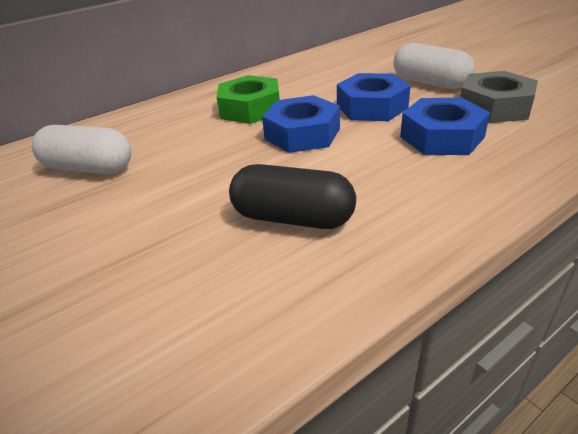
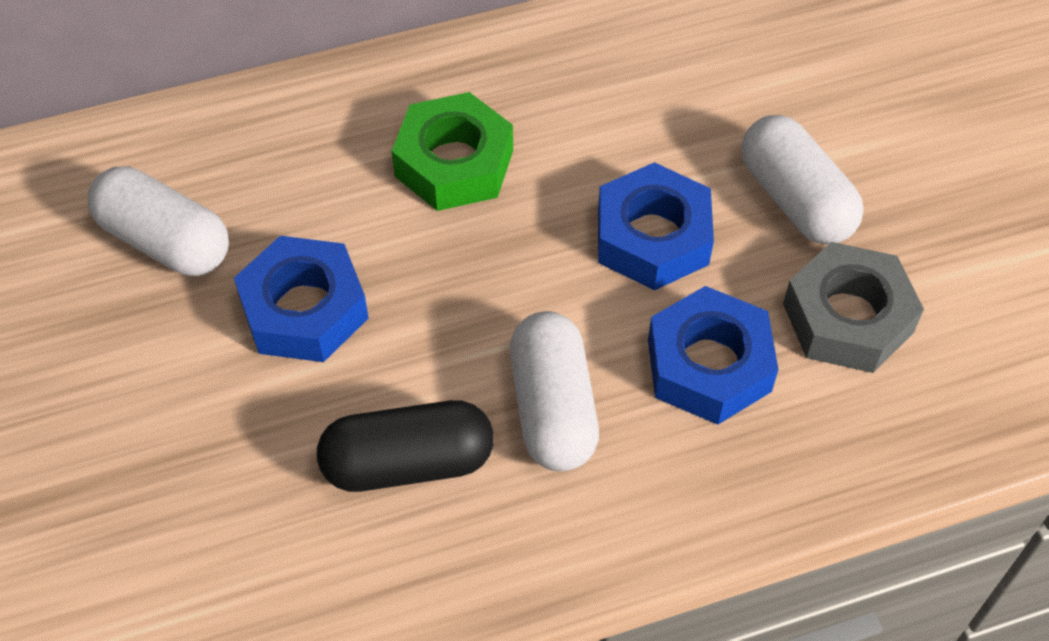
camera: 15 degrees right, 20 degrees up
black capsule [229,164,356,229] -> black capsule turned 45 degrees counterclockwise [317,400,494,492]
blue nut [262,95,340,153] -> blue nut moved to [234,236,369,362]
none -> white capsule [510,311,599,471]

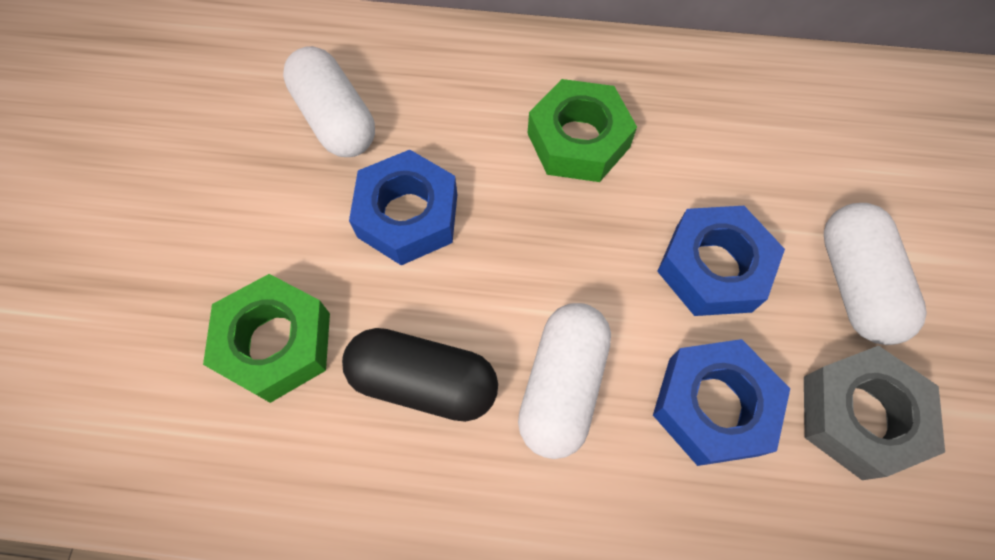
camera: 25 degrees right, 10 degrees up
none -> green nut [203,274,330,403]

